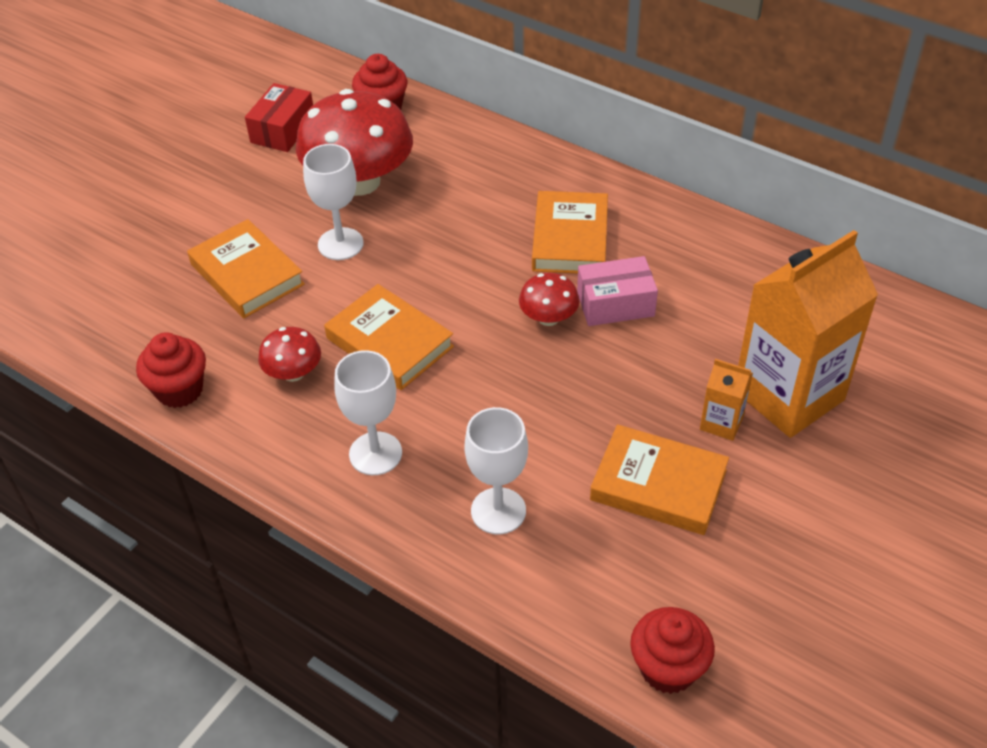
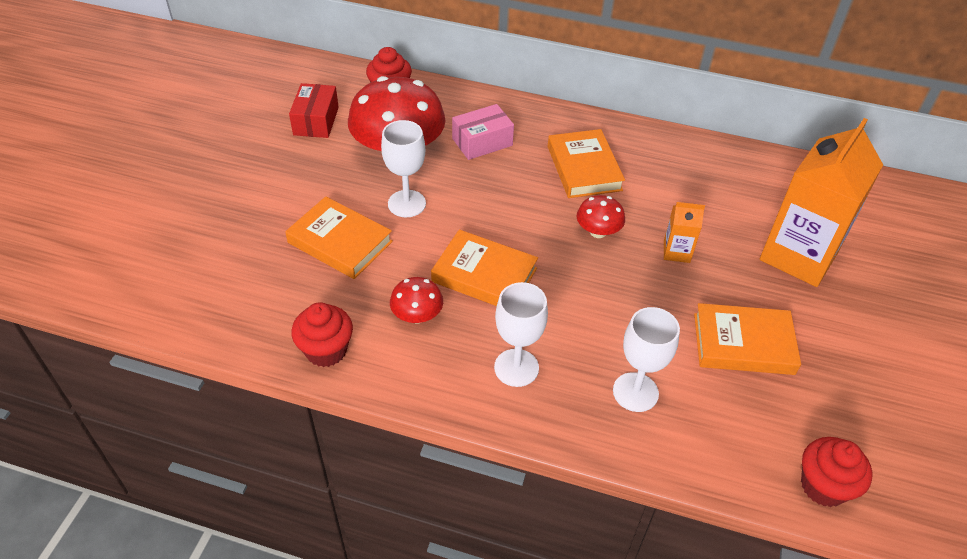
camera: 20 degrees left, 0 degrees up
pink box [577,256,658,326] -> pink box moved to [452,104,514,160]
orange carton [700,359,753,441] -> orange carton moved to [664,202,705,263]

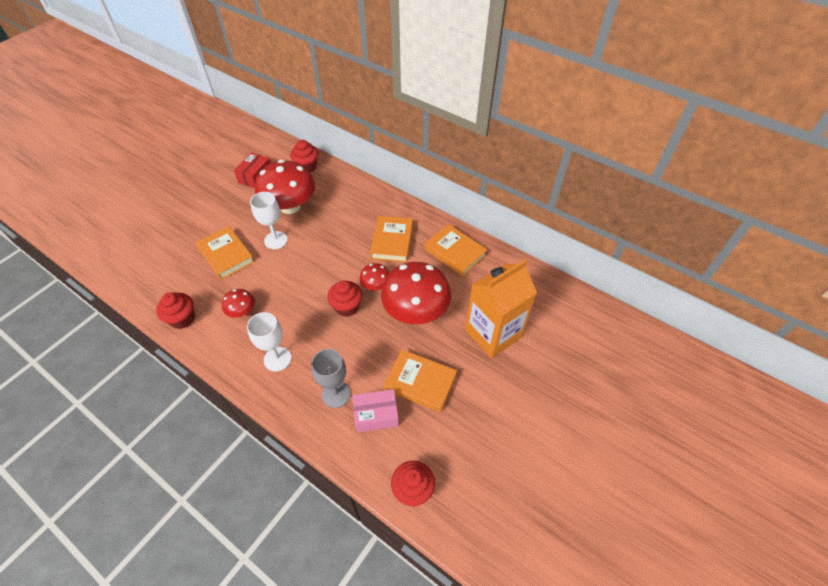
camera: 20 degrees right, 5 degrees up
orange book [431,229,538,306] -> orange book moved to [425,224,487,276]
pink box [452,104,514,160] -> pink box moved to [352,389,399,432]
white goblet [613,307,680,412] -> grey goblet [311,349,351,408]
orange carton [664,202,705,263] -> red mushroom [381,262,451,324]
none -> red cupcake [327,280,362,317]

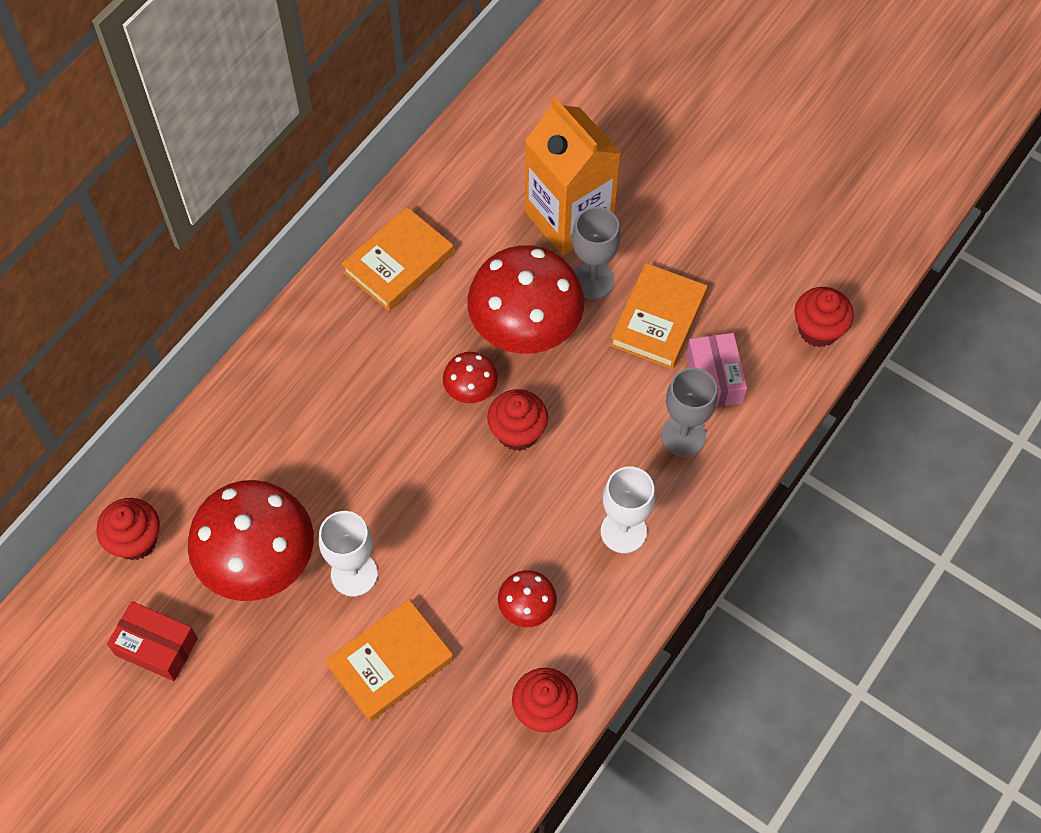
camera: 90 degrees left, 10 degrees up
orange book [370,216,413,262] -> none
none -> grey goblet [572,207,621,299]

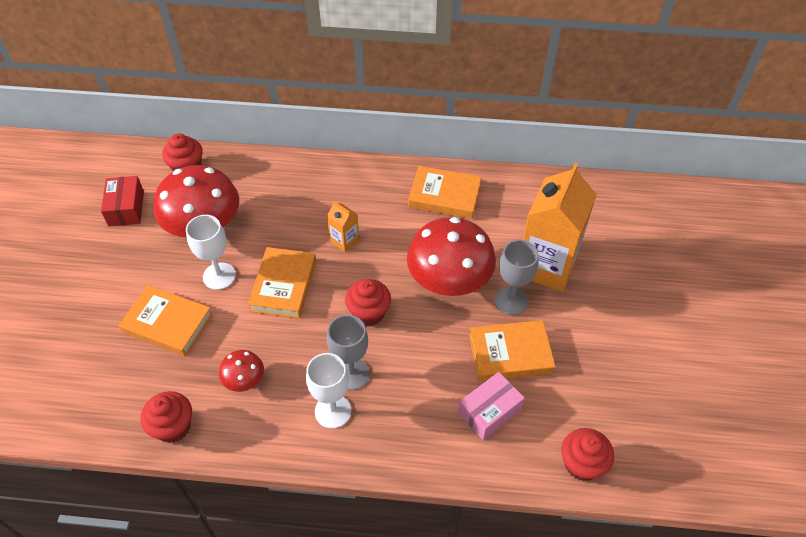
camera: 60 degrees right, 10 degrees down
red mushroom [443,352,498,403] -> none
grey goblet [661,368,717,457] -> grey goblet moved to [327,315,369,390]
none -> orange book [248,247,316,319]
none -> orange carton [327,201,359,252]

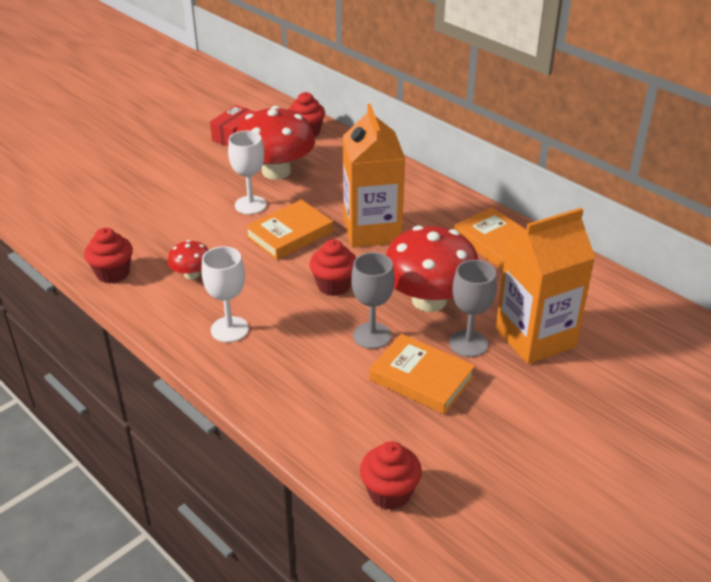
camera: 40 degrees right, 15 degrees down
orange book [119,285,213,357] -> none
orange carton [327,201,359,252] -> orange carton [343,104,405,248], size x2.29
grey goblet [327,315,369,390] -> grey goblet moved to [351,252,394,349]
pink box [458,372,525,440] -> none

